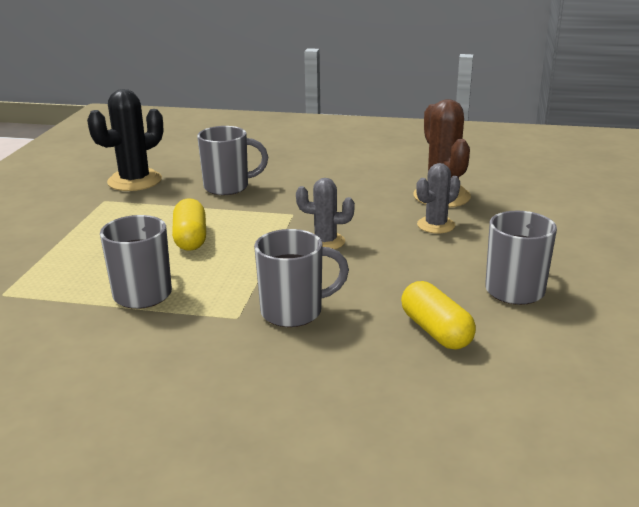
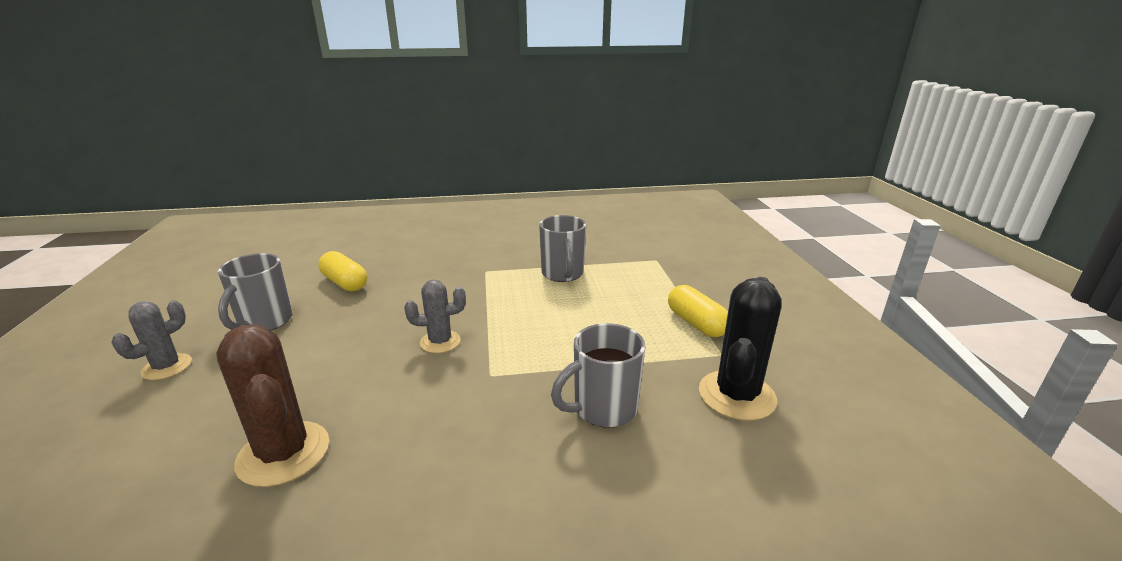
camera: 160 degrees right, 0 degrees up
yellow capsule [172,198,206,251] -> yellow capsule moved to [668,285,728,337]
grey mug [254,229,349,327] -> none
grey cactus [416,163,460,233] -> grey cactus moved to [111,301,192,380]

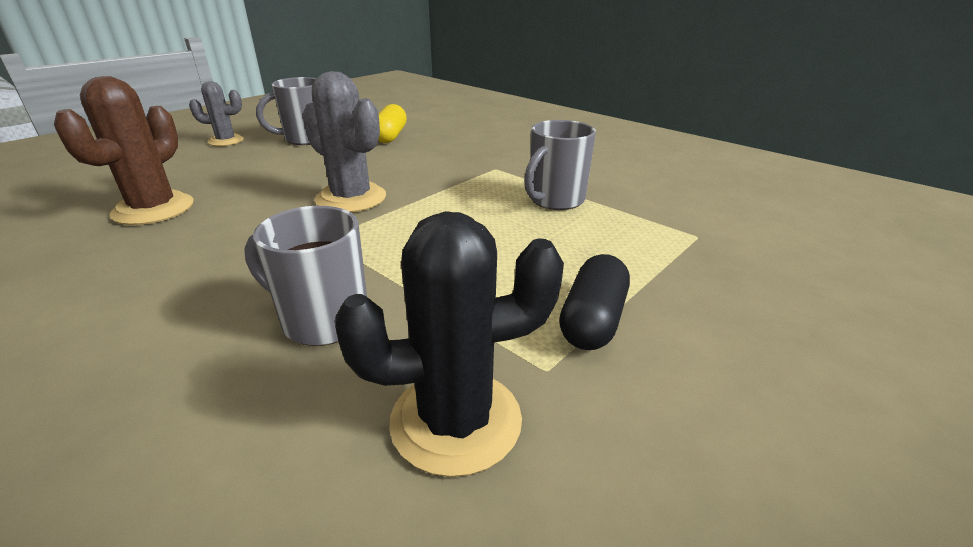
camera: 50 degrees right, 5 degrees up
grey cactus [404,280,466,353] -> grey cactus [302,71,386,212], size x1.63
yellow capsule [668,285,728,337] -> black capsule [559,254,630,350]

